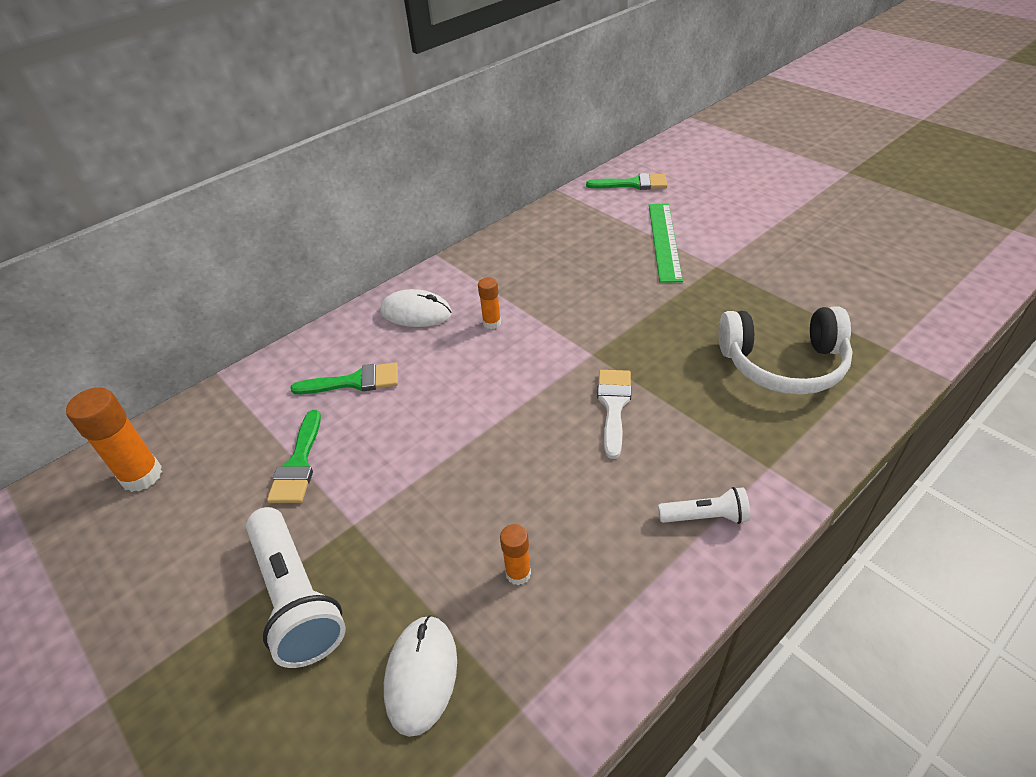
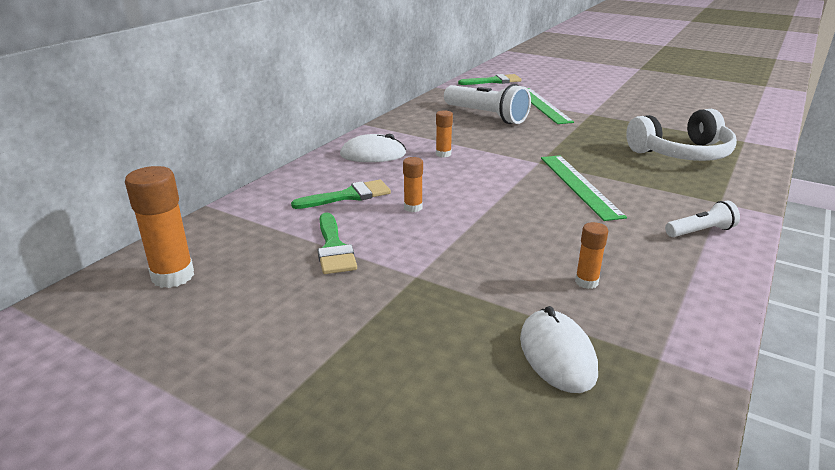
camera: 20 degrees left, 15 degrees down
white flashlight [246,507,346,668] -> white flashlight moved to [444,84,531,124]
white brush [597,370,631,459] -> green ruler [541,155,627,221]
none -> orange glue stick [403,157,423,212]

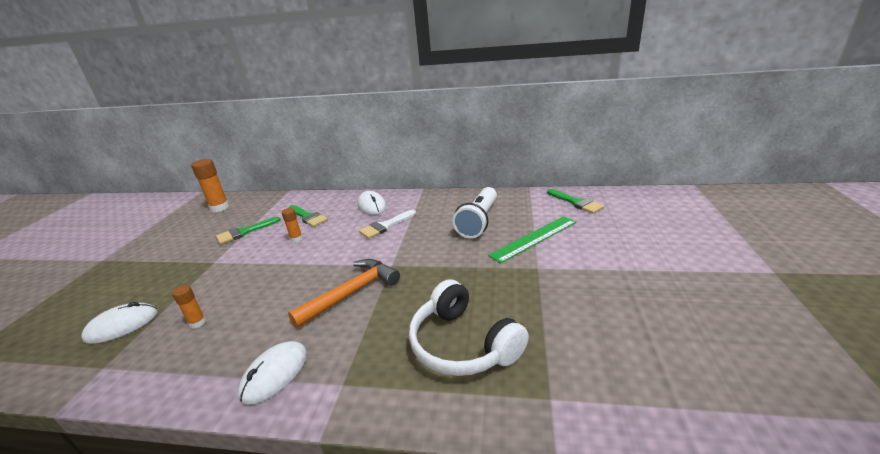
camera: 70 degrees right, 0 degrees up
orange glue stick [436,110,453,157] -> white brush [359,210,416,239]
green ruler [541,155,627,221] -> orange hammer [288,259,400,328]
white flashlight [665,201,740,237] -> white mouse [238,341,307,405]

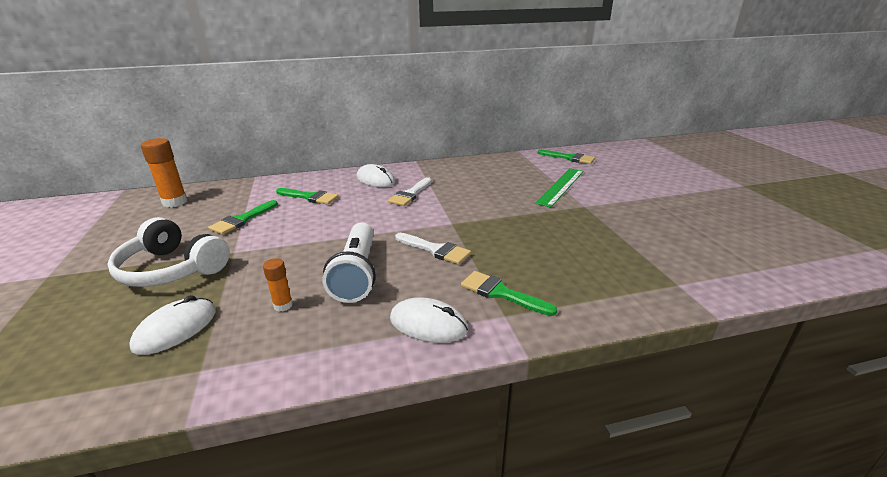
camera: 25 degrees left, 0 degrees up
white mouse [238,341,307,405] -> white mouse turned 75 degrees counterclockwise [390,297,468,343]
orange glue stick [282,208,303,242] -> none
orange hammer [288,259,400,328] -> white brush [395,233,471,265]
white headphones [409,279,529,376] -> white headphones moved to [108,217,230,287]
white flashlight [452,187,497,238] -> white flashlight moved to [322,222,376,303]
none -> green brush [461,271,557,316]

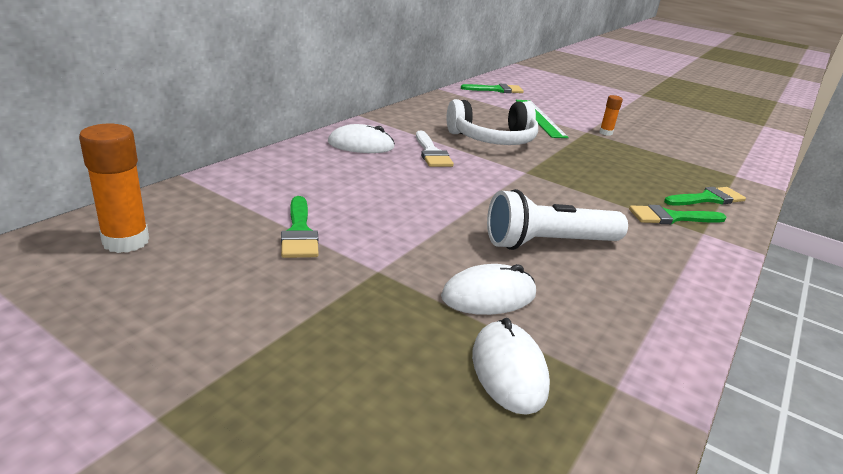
camera: 45 degrees left, 0 degrees up
white headphones [108,217,230,287] -> white headphones moved to [446,99,538,145]
orange glue stick [263,258,293,312] -> orange glue stick moved to [599,95,623,136]
green brush [276,188,339,205] -> green brush moved to [664,187,746,206]
white flashlight [322,222,376,303] -> white flashlight turned 120 degrees clockwise [487,189,628,250]
white mouse [390,297,468,343] -> white mouse moved to [441,264,536,315]
white brush [395,233,471,265] -> none

